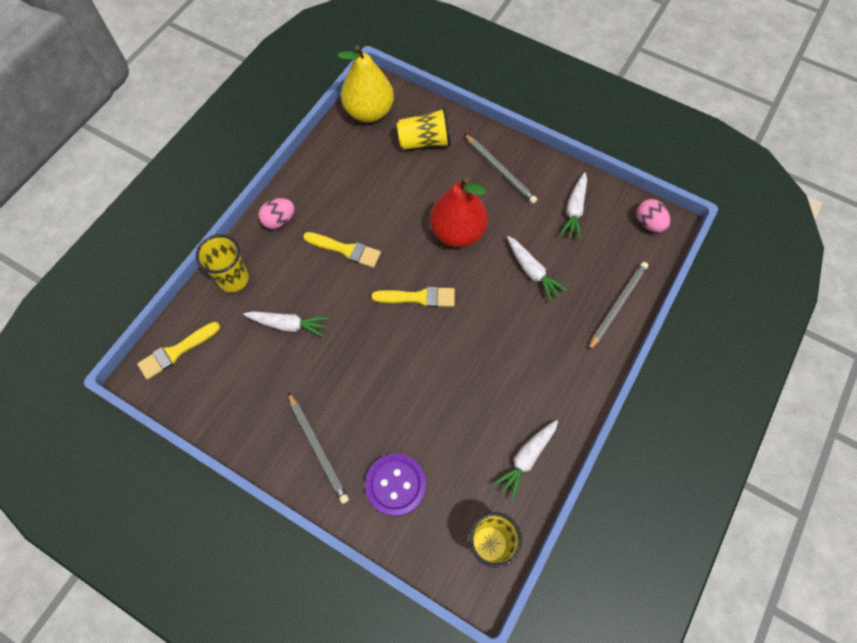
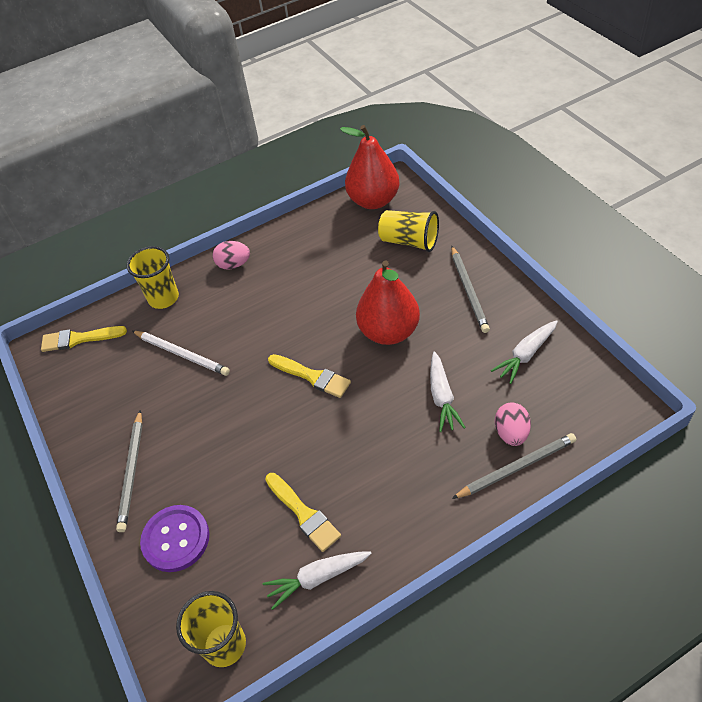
camera: 35 degrees right, 15 degrees down
white carrot [243,311,329,337] -> white pencil [132,331,230,376]
yellow brush [303,232,381,268] -> yellow brush moved to [265,473,341,552]
yellow pear [338,45,394,122] -> red pear [340,125,400,209]
pink egg [637,199,670,232] -> pink egg moved to [495,402,531,446]

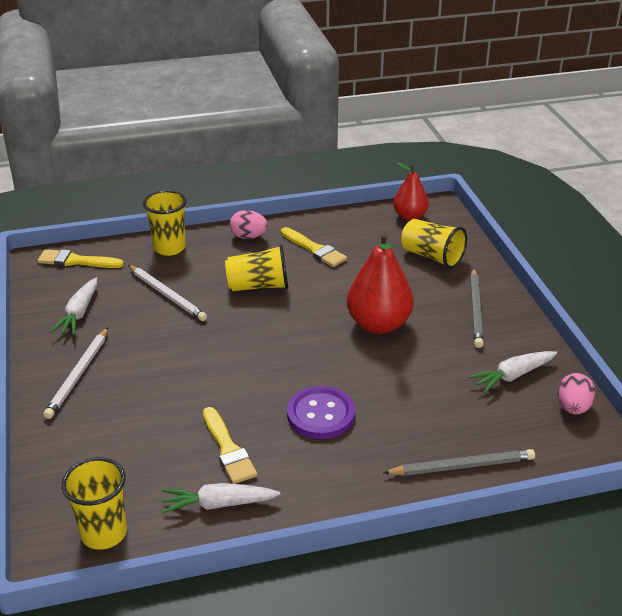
camera: 10 degrees right, 15 degrees down
grey pencil [116,410,143,532] -> white pencil [43,327,108,419]
purple button [140,505,209,572] -> purple button moved to [287,386,355,439]
yellow brush [268,354,351,398] -> yellow brush moved to [281,227,347,267]
red pear [340,125,400,209] -> red pear [393,162,429,221], size x0.62
white carrot [430,351,466,432] -> white carrot moved to [50,278,97,335]
pink egg [495,402,531,446] -> pink egg moved to [557,373,596,414]
none -> yellow cup [225,245,288,291]

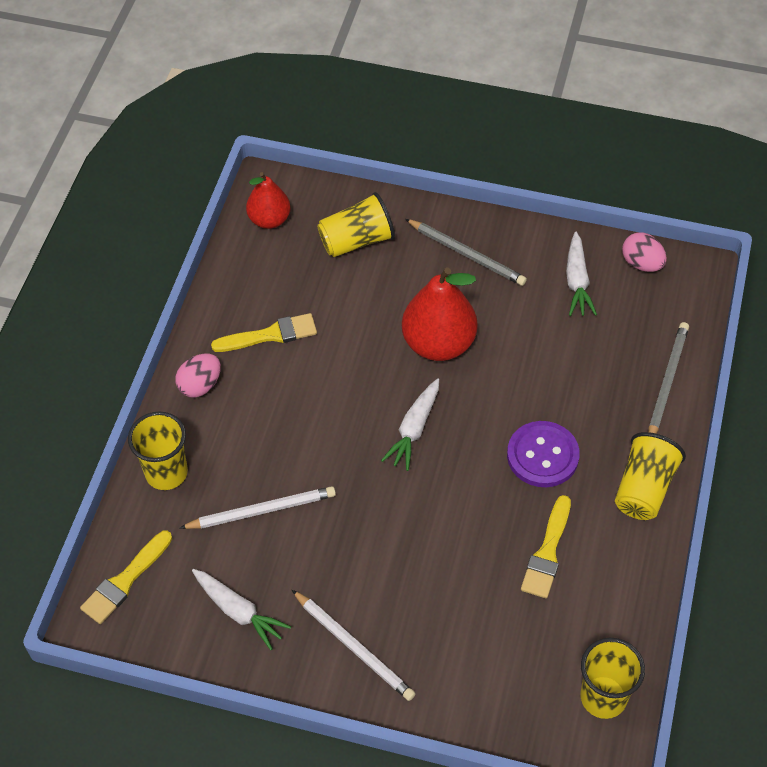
camera: 60 degrees left, 20 degrees up
white carrot [162,483,280,514] -> white carrot moved to [381,378,439,471]
yellow brush [203,407,257,484] -> yellow brush turned 105 degrees clockwise [521,495,571,598]
yellow cup [225,245,288,291] -> yellow cup moved to [615,432,686,520]

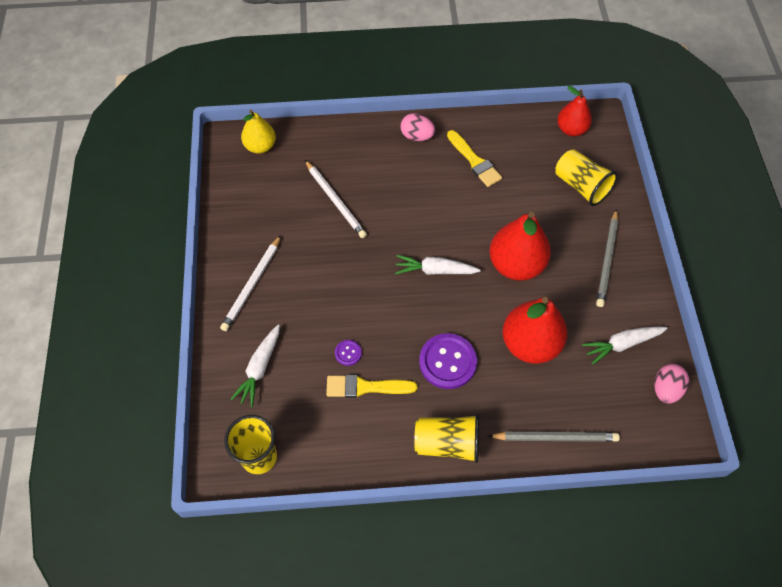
camera: 70 degrees right, 5 degrees up
yellow brush [80,531,172,624] -> yellow pear [241,110,276,154]
yellow cup [128,412,188,490] -> none
white carrot [192,569,291,650] -> white carrot moved to [230,325,280,407]
none -> purple button [335,340,362,366]
none -> red pear [503,297,567,364]

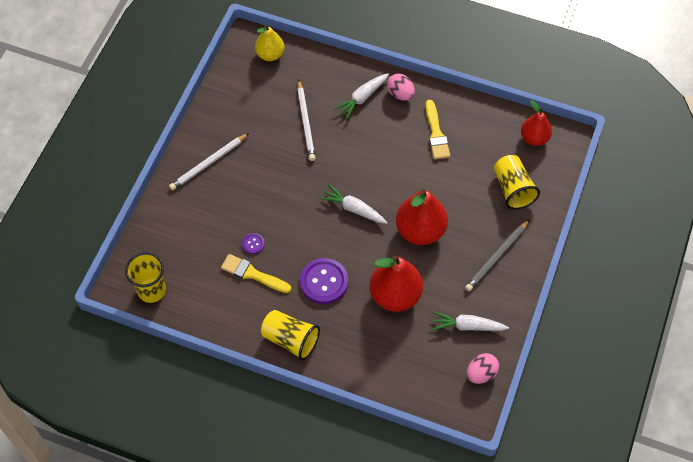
camera: 25 degrees right, 0 degrees up
white carrot [230,325,280,407] -> white carrot moved to [334,73,389,119]
grey pencil [488,432,620,442] -> none

